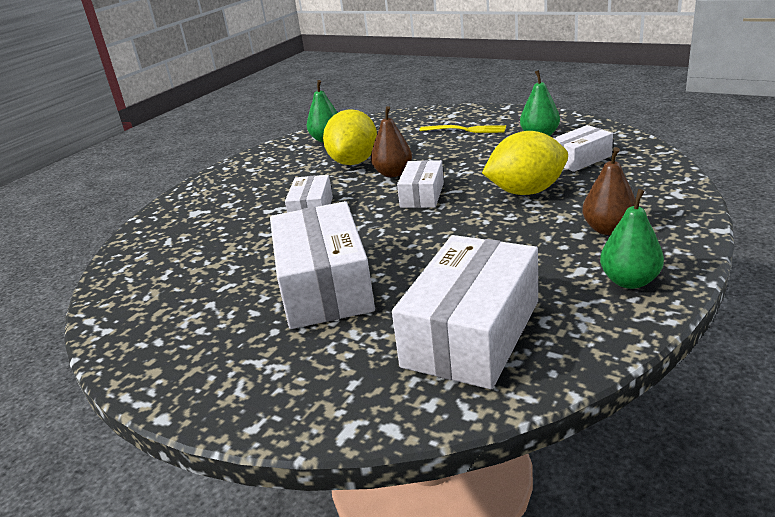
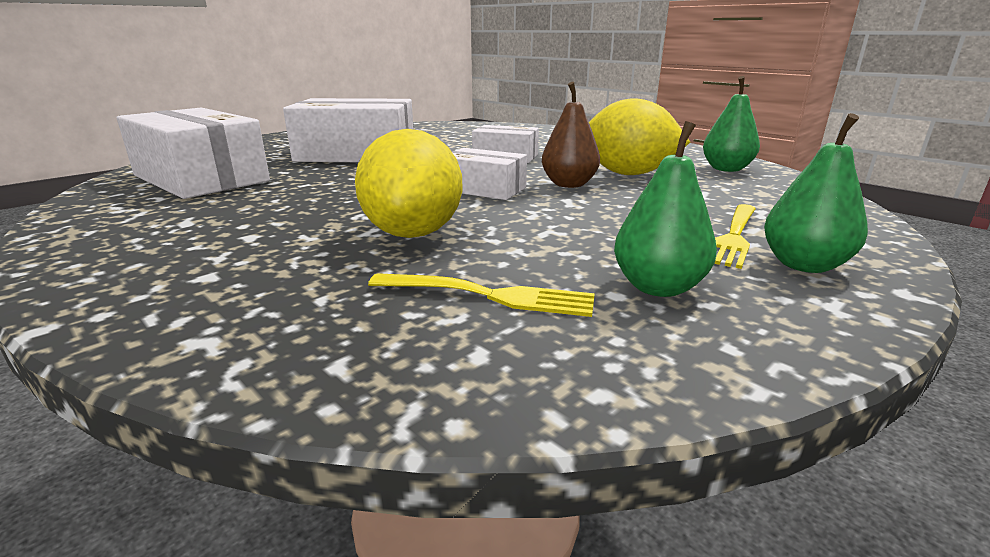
camera: 100 degrees right, 5 degrees down
white box [554,125,613,172] -> yellow fork [368,273,595,317]
brown pear [582,147,636,235] -> none
green pear [600,189,664,289] -> green pear moved to [764,113,868,273]

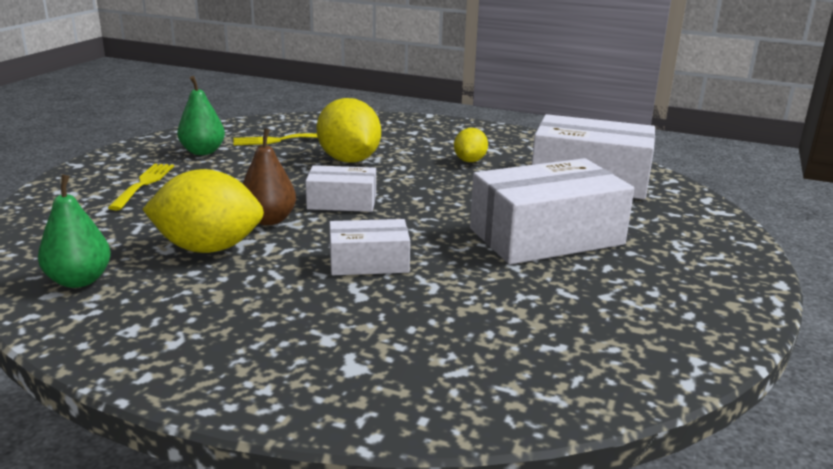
camera: 155 degrees right, 0 degrees up
green pear [764,113,868,273] -> none
none -> yellow lemon [454,128,488,162]

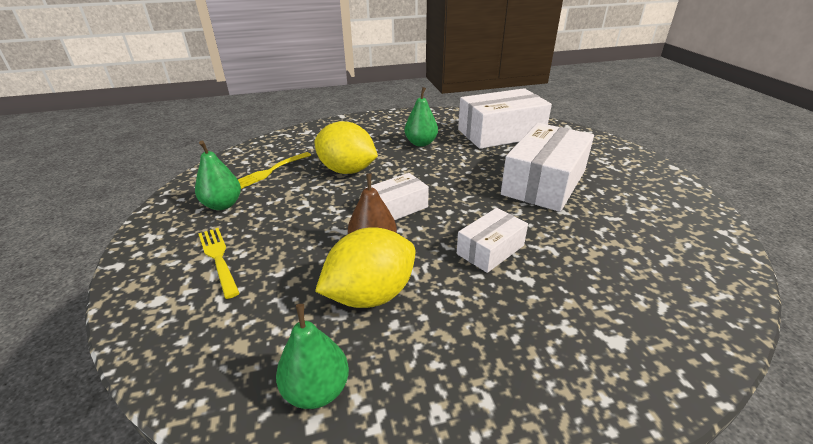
camera: 35 degrees left, 10 degrees up
yellow lemon [454,128,488,162] -> green pear [404,87,438,147]

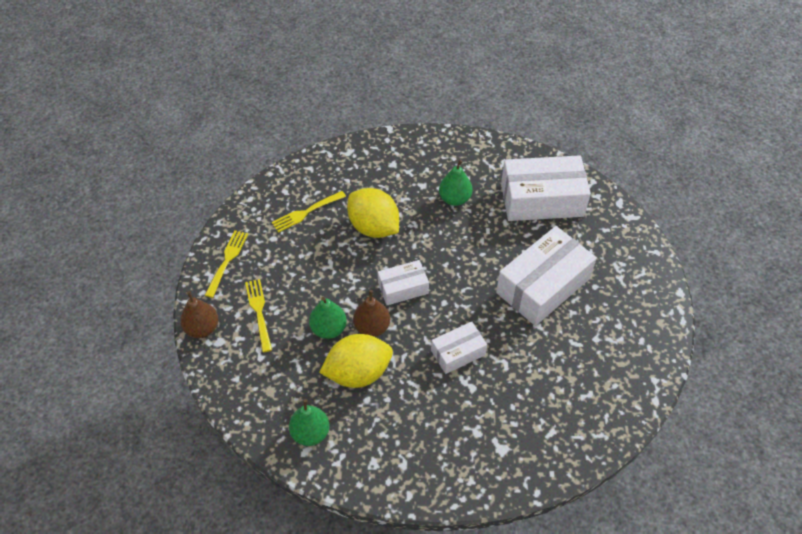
camera: 15 degrees right, 20 degrees up
green pear [195,141,241,210] -> green pear moved to [309,297,347,339]
none -> brown pear [180,291,219,338]
none -> yellow fork [205,230,248,298]

